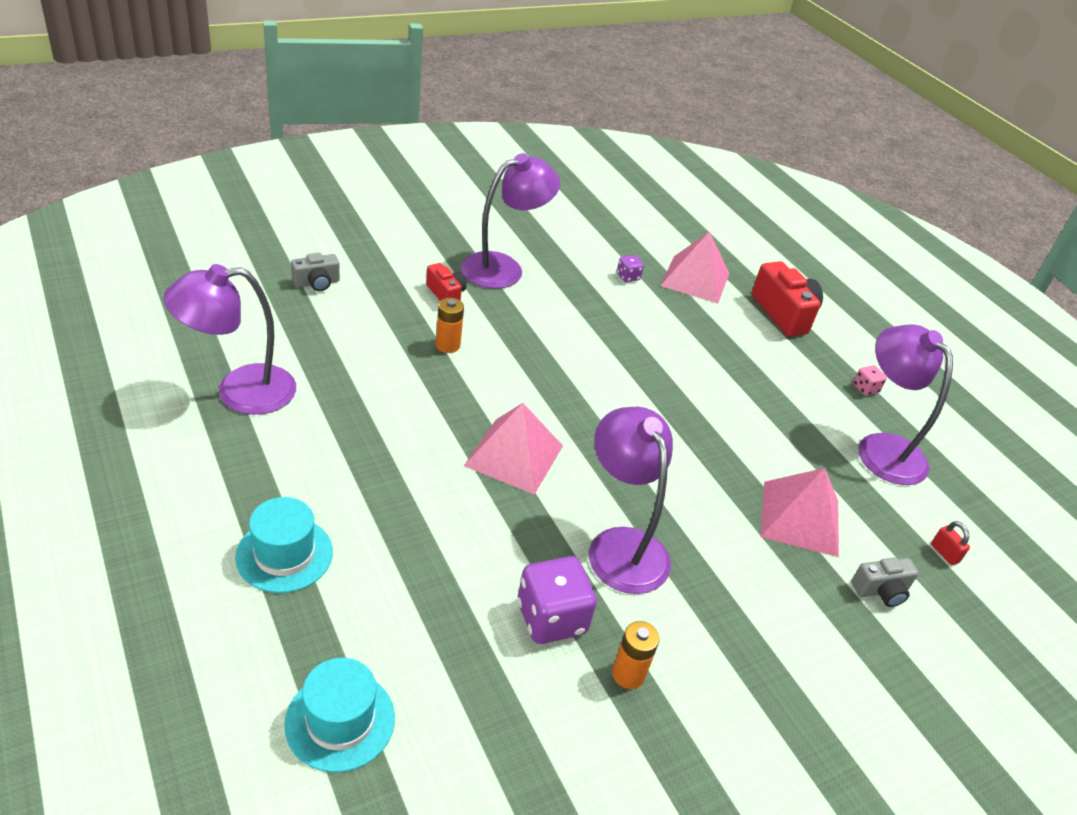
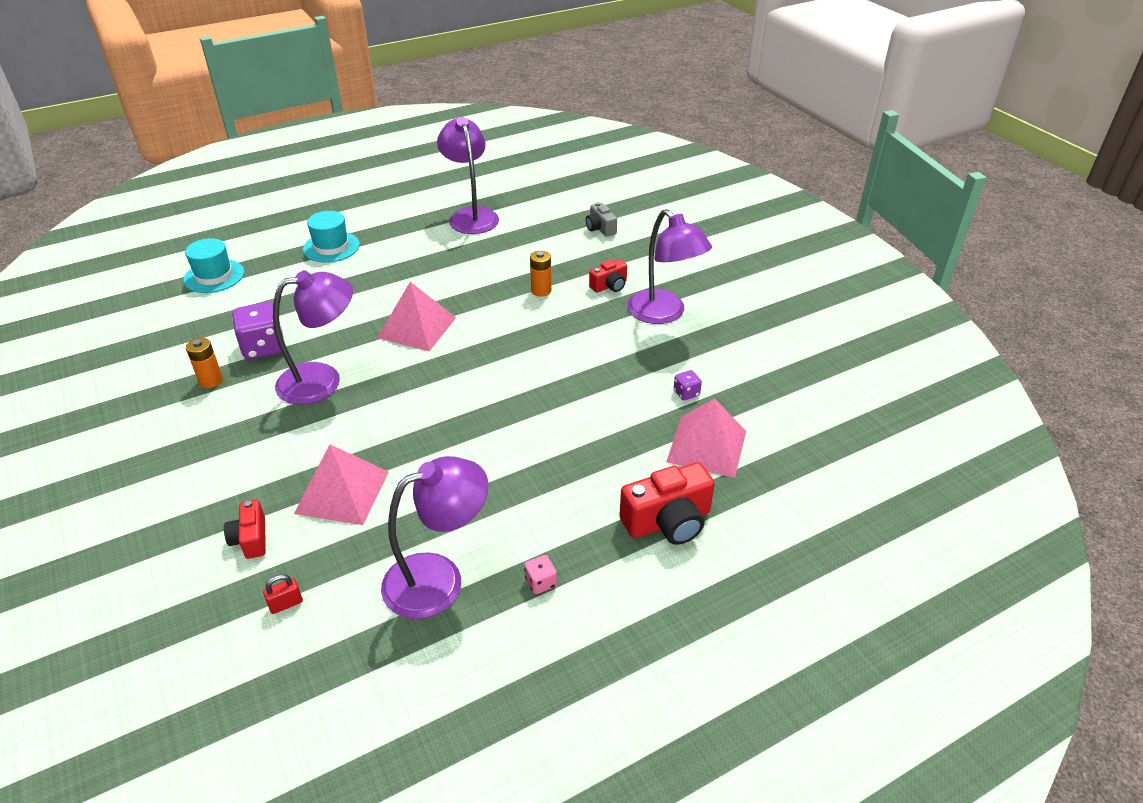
camera: 95 degrees right, 0 degrees up
grey camera [851,557,919,607] -> red camera [224,500,266,559]

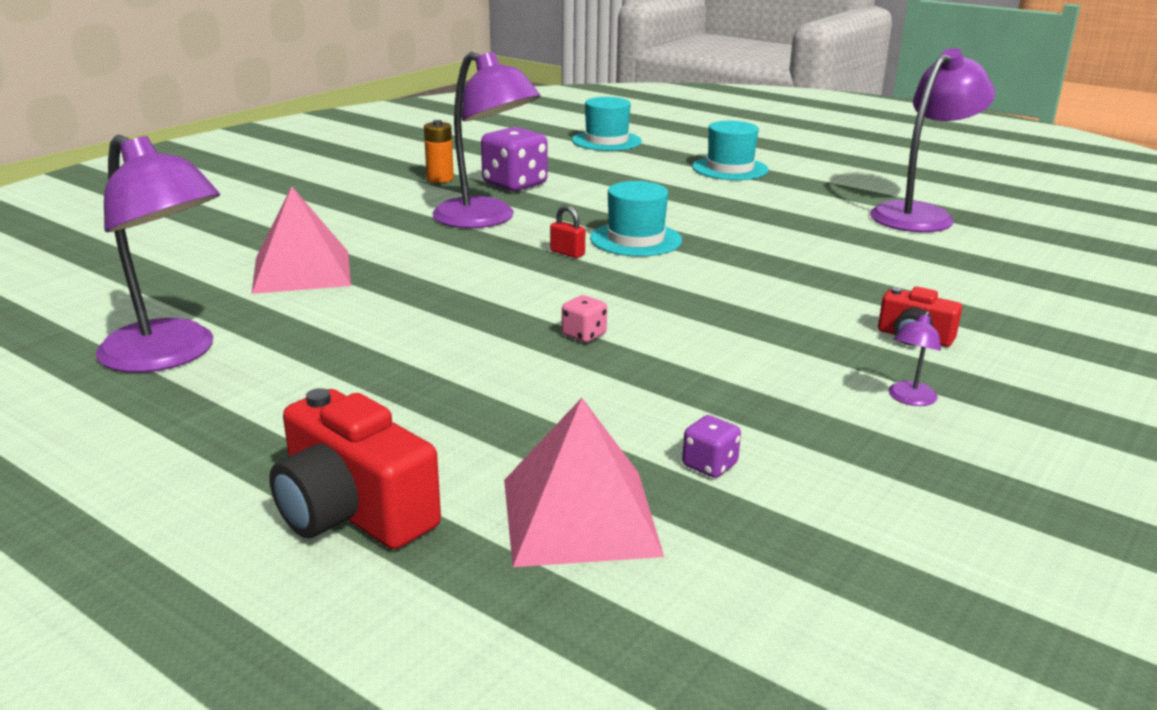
camera: 65 degrees right, 15 degrees down
red camera [224,500,266,559] -> none
red padlock [263,574,303,614] -> red padlock moved to [550,205,585,258]
pink pyramid [377,282,456,351] -> turquoise hat [590,181,682,257]
pink dice [524,555,557,594] -> pink dice moved to [562,295,607,342]
orange battery [530,251,551,297] -> none
grey camera [586,202,617,237] -> none
purple lamp [628,209,712,324] -> purple lamp [888,311,941,406], size x0.40

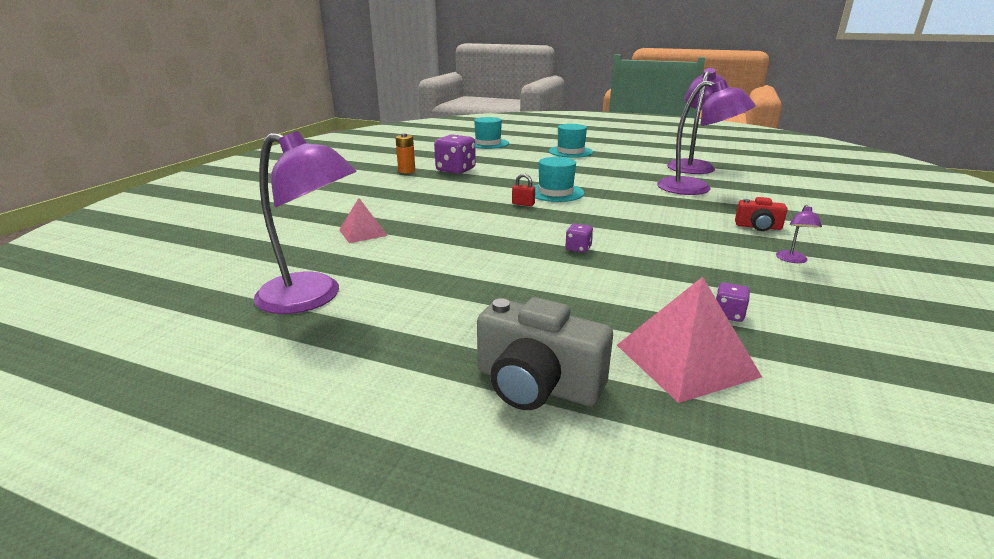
camera: 15 degrees left, 0 degrees up
pink pyramid [252,186,351,294] -> pink pyramid [339,198,388,243], size x0.61
red camera [269,388,441,549] -> grey camera [477,297,613,410]
purple lamp [432,52,541,228] -> purple lamp moved to [657,79,756,195]
pink dice [562,295,607,342] -> purple dice [565,223,593,253]

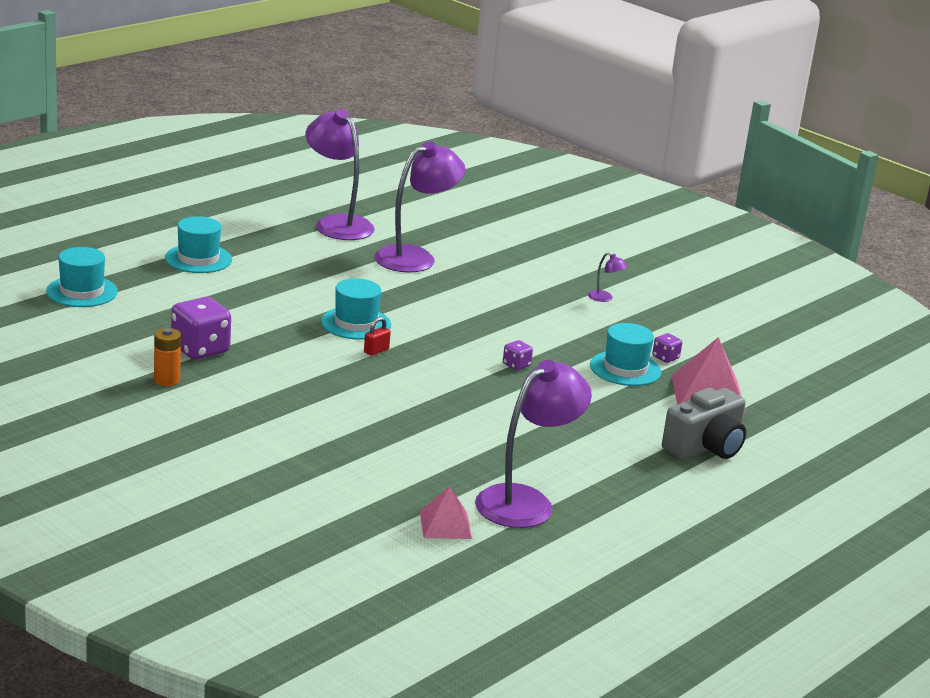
camera: 70 degrees left, 0 degrees up
pink pyramid [339,198,388,243] -> pink pyramid moved to [420,486,472,539]
red camera [735,197,788,231] -> none
none -> turquoise hat [590,323,661,386]

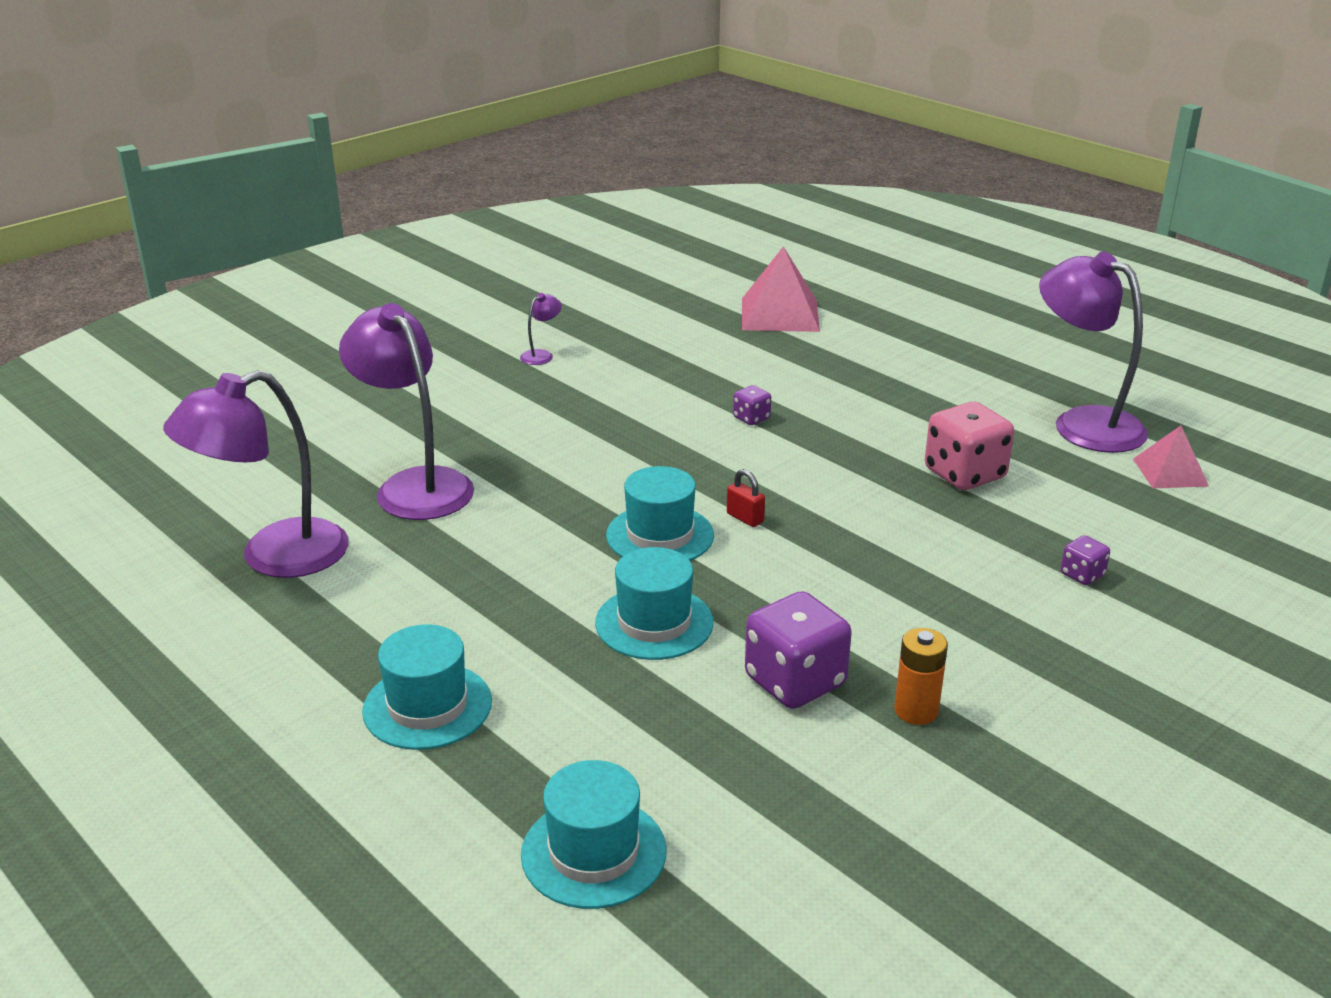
camera: 85 degrees left, 5 degrees up
turquoise hat [590,323,661,386] -> turquoise hat moved to [595,547,714,660]
purple dice [652,333,682,363] -> purple dice moved to [1061,535,1110,585]
grey camera [662,388,746,460] -> none
none -> pink dice [925,402,1014,490]

